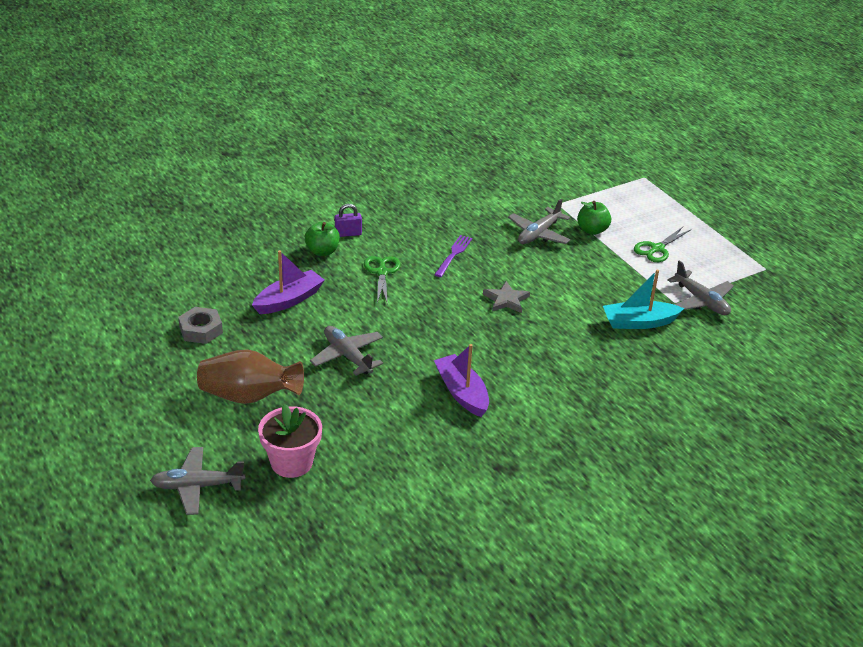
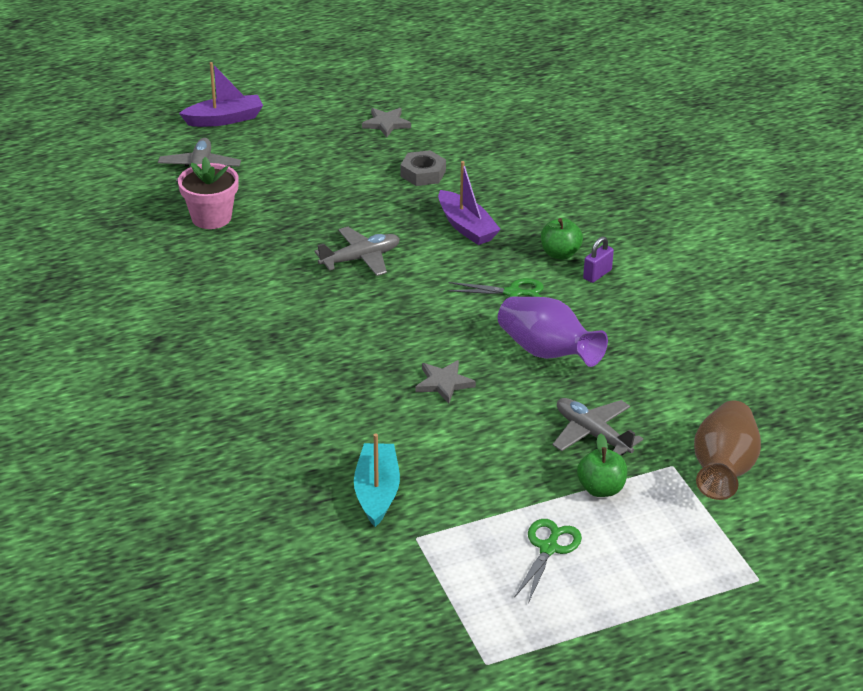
camera: 100 degrees right, 0 degrees up
brown vase [197,350,304,404] -> brown vase moved to [694,401,761,500]
purple padlock [335,204,362,237] -> purple padlock turned 45 degrees clockwise [583,236,614,283]
purple fork [434,235,472,277] -> purple vase [498,297,608,367]
purple boat [434,344,489,417] -> purple boat moved to [179,62,263,127]
green scissors [634,227,690,262] -> green scissors turned 60 degrees clockwise [514,519,582,603]
grey plane [667,260,734,315] -> none
none -> grey star [362,108,411,138]

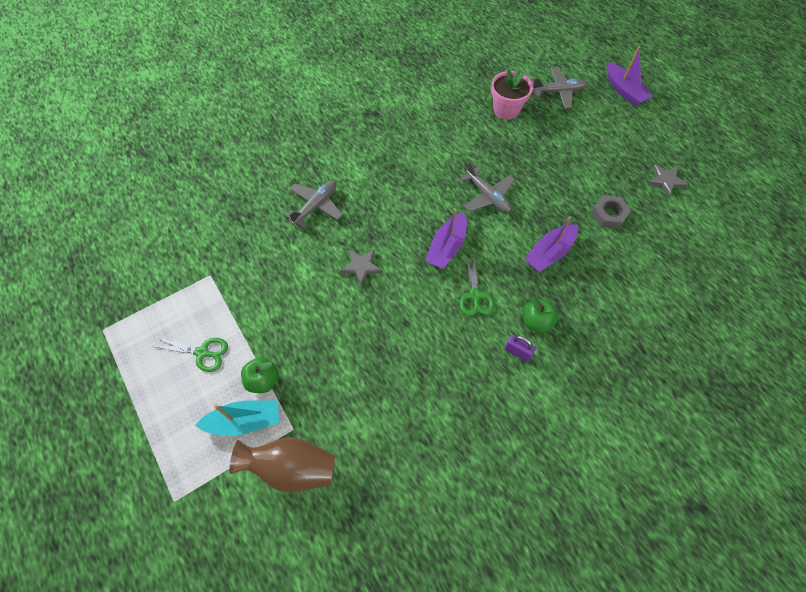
camera: 80 degrees right, 25 degrees up
turquoise boat [354,434,400,527] -> turquoise boat moved to [195,400,279,436]
purple vase [498,297,608,367] -> none
grey plane [552,398,643,455] -> grey plane moved to [285,181,343,228]
none -> purple boat [425,208,467,269]

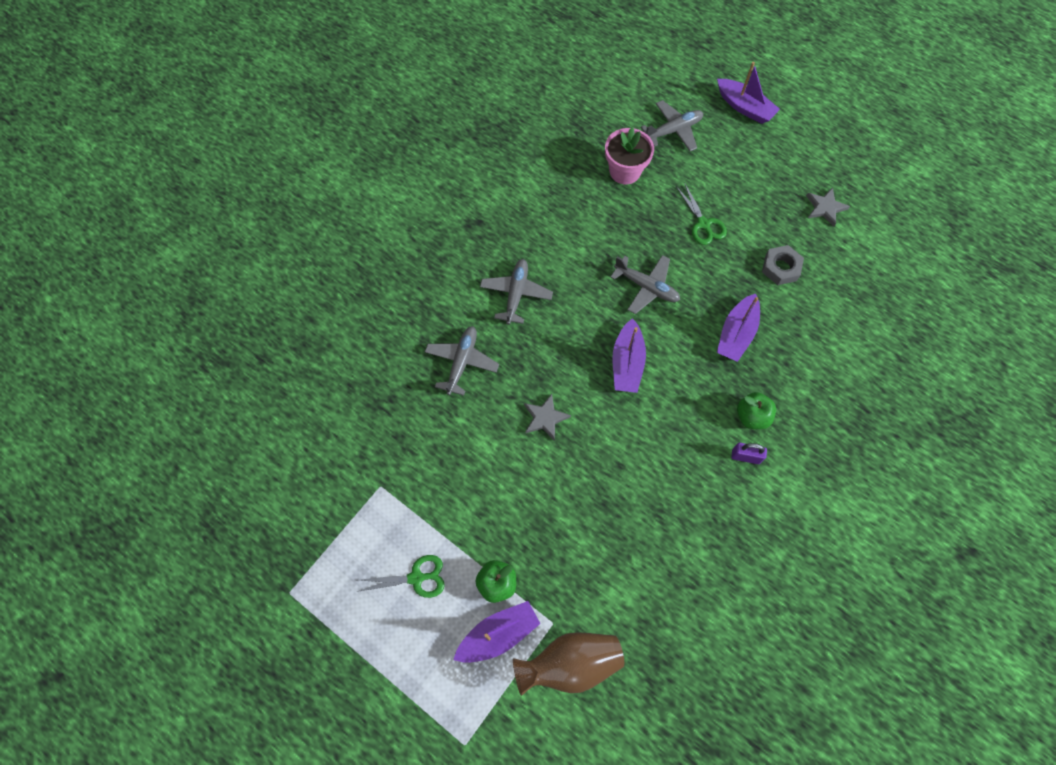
camera: 20 degrees left, 5 degrees up
turquoise boat [195,400,279,436] -> purple boat [453,601,541,663]
green scissors [460,253,494,316] -> green scissors moved to [676,182,727,245]
none -> grey plane [480,259,553,325]

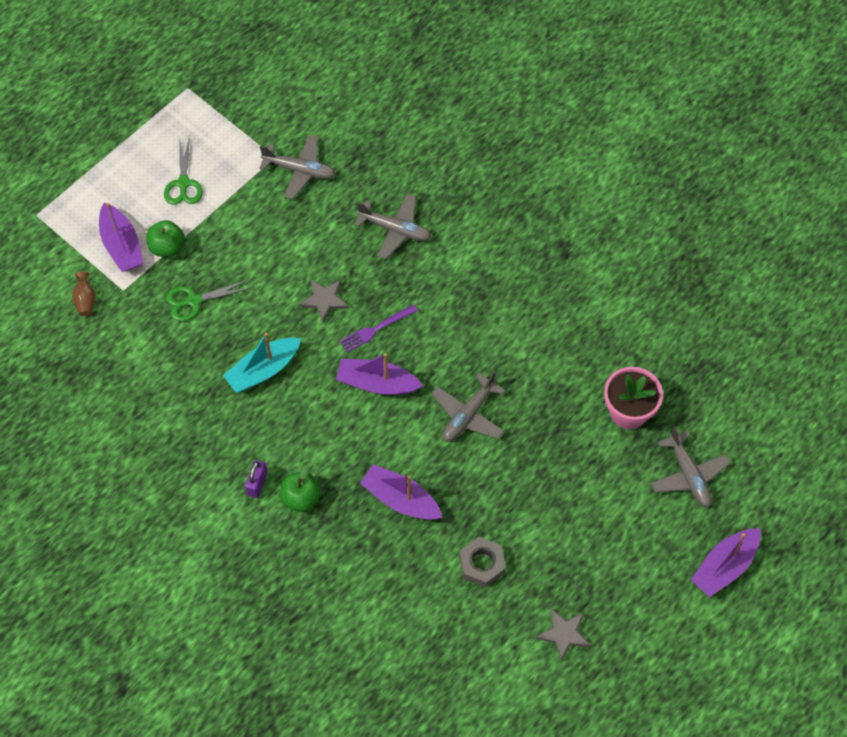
camera: 95 degrees right, 5 degrees down
grey plane [480,259,553,325] -> grey plane moved to [259,134,336,199]
brown vase [513,632,624,696] -> brown vase [72,272,95,316], size x0.45
green scissors [676,182,727,245] -> green scissors moved to [166,280,251,322]
none -> turquoise boat [223,333,301,393]
none -> purple fork [340,304,418,353]

